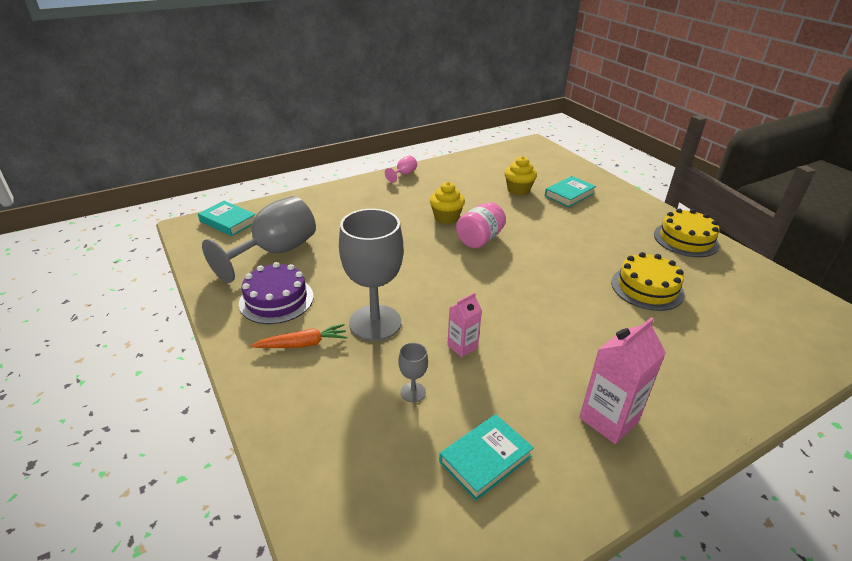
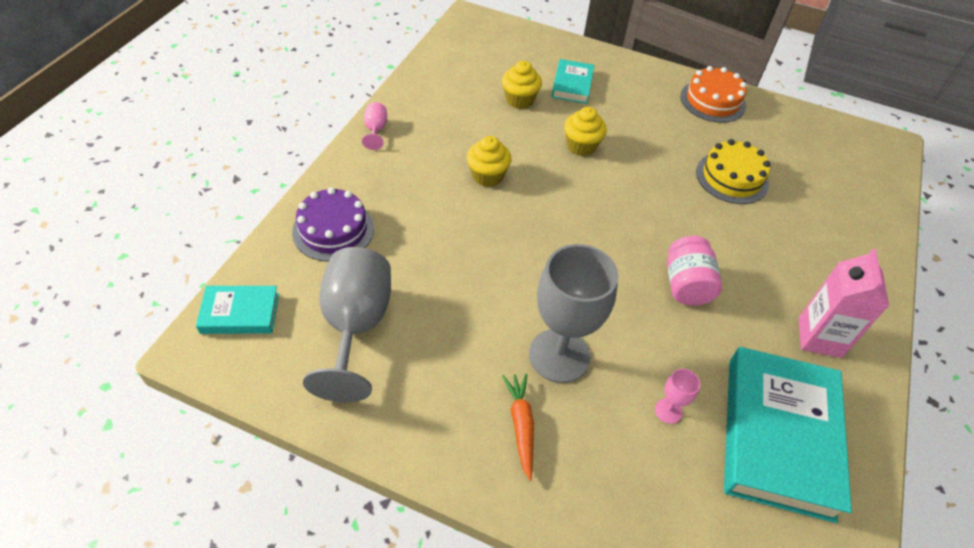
camera: 40 degrees left, 15 degrees up
purple cake [239,262,314,324] -> purple cake moved to [292,187,374,262]
orange carrot [250,324,347,348] -> orange carrot turned 45 degrees counterclockwise [502,373,534,481]
grey goblet [399,343,428,403] -> pink goblet [655,369,700,424]
turquoise book [439,414,534,501] -> turquoise book [724,347,852,523], size x2.00
pink carton [447,293,482,357] -> none
pink jar [456,202,506,248] -> pink jar moved to [667,236,722,306]
yellow cake [654,209,720,257] -> orange cake [680,66,747,123]
none -> yellow cupcake [564,107,607,156]

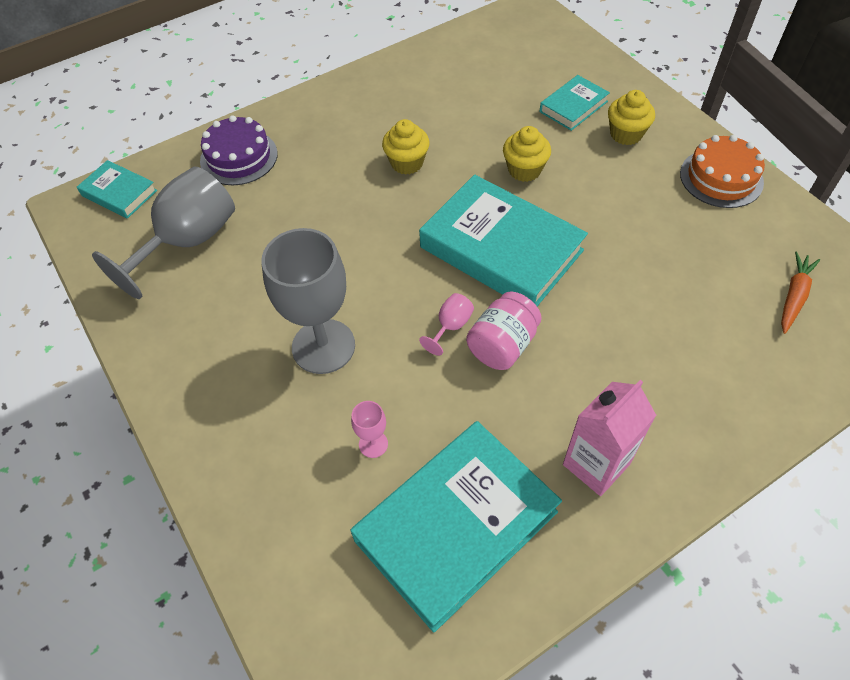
camera: 40 degrees right, 5 degrees up
pink goblet [362,102,387,150] -> pink goblet moved to [419,293,474,356]
yellow cupcake [502,61,542,109] -> yellow cupcake moved to [608,90,655,145]
orange carrot [502,373,534,481] -> orange carrot moved to [781,252,820,334]
yellow cake [696,139,770,204] -> none
none -> turquoise book [419,174,588,306]

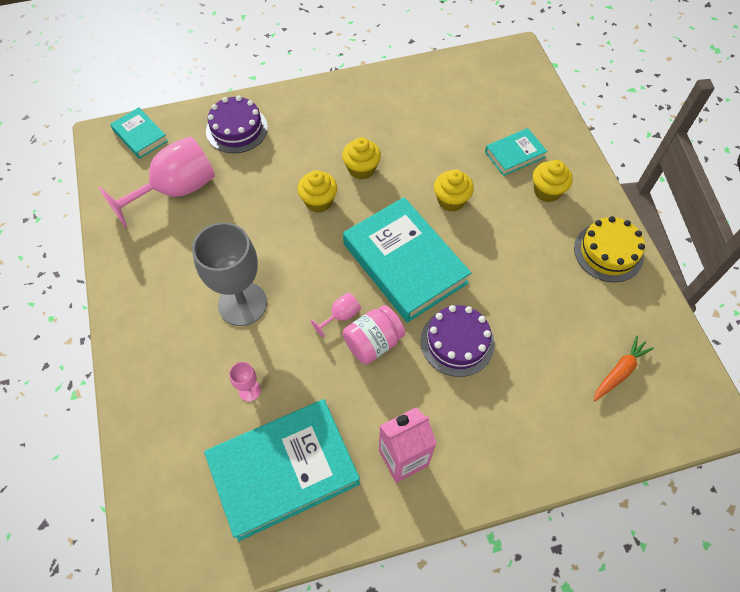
camera: 15 degrees right, 5 degrees up
grey goblet [92,167,235,299] -> pink goblet [98,136,215,228]
orange cake [680,135,765,208] -> yellow cake [574,216,645,282]
none -> yellow cupcake [297,170,337,213]
none -> purple cake [421,305,495,377]

